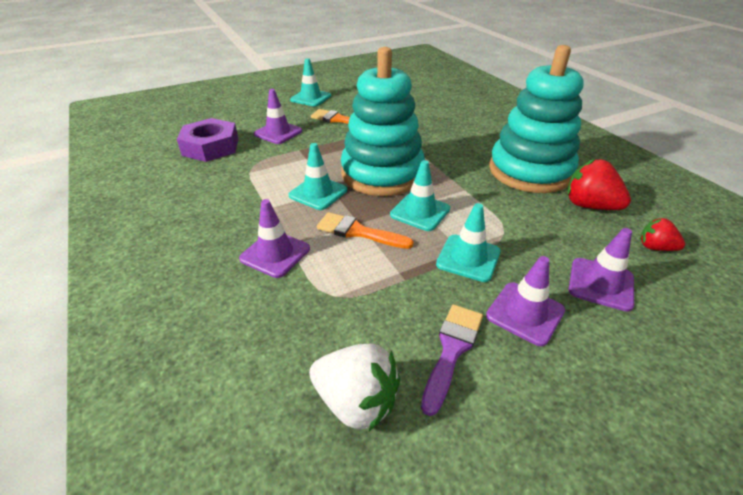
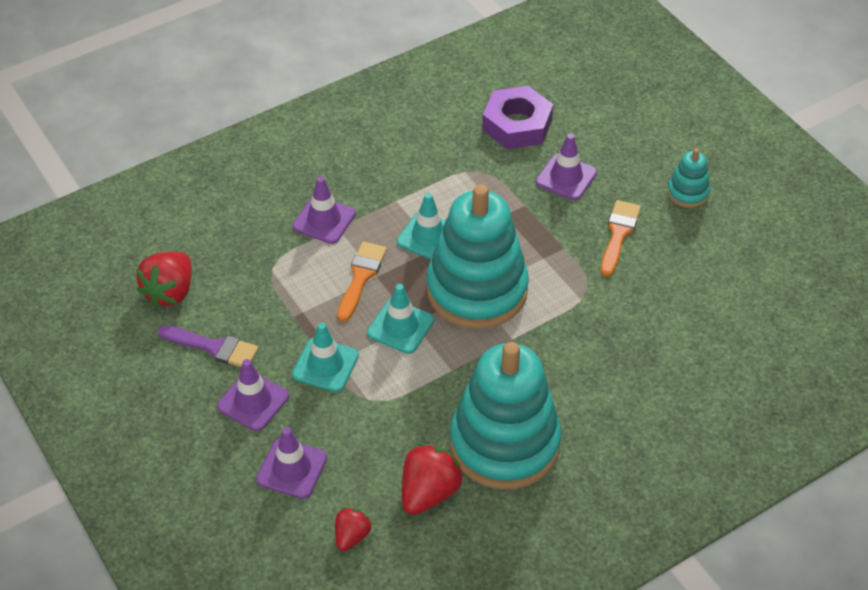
camera: 85 degrees right, 10 degrees up
turquoise traffic cone [290,58,331,106] -> turquoise stacking toy [667,148,710,208]
white strawberry [309,343,400,431] -> red strawberry [136,252,192,308]

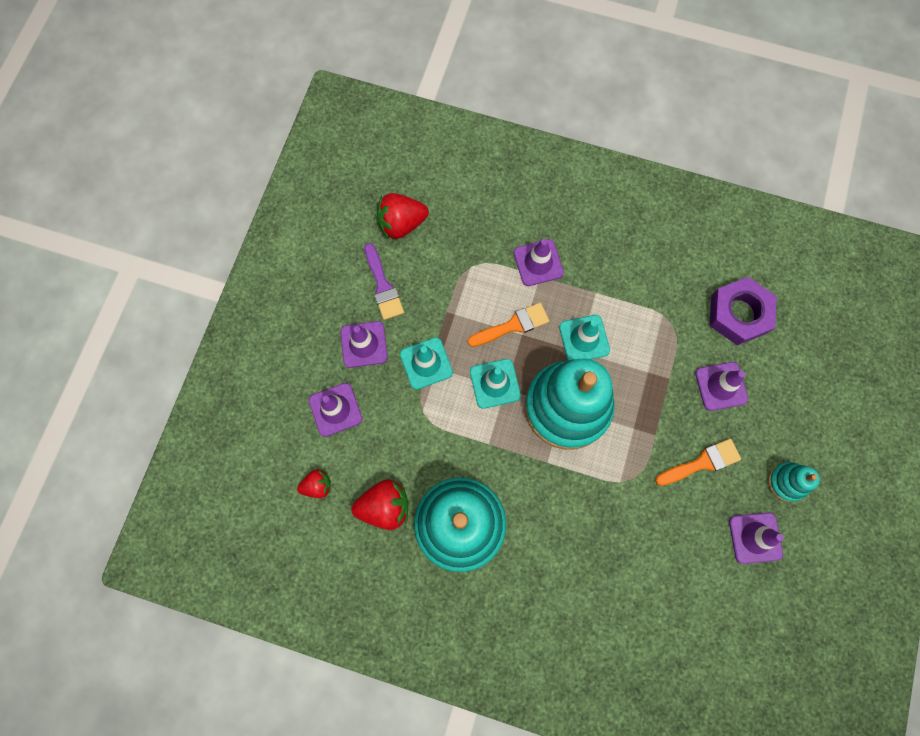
camera: 50 degrees right, 25 degrees up
none -> purple traffic cone [729,512,784,564]

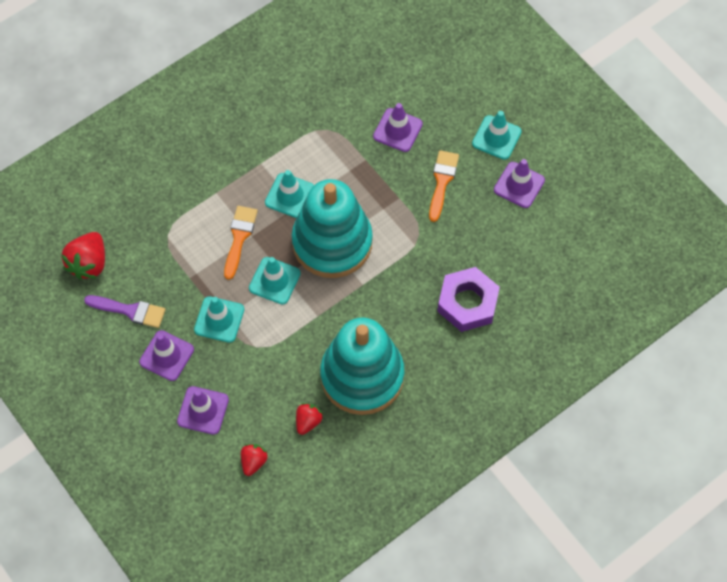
camera: 55 degrees left, 10 degrees down
red strawberry [351,479,409,530] -> red strawberry [296,403,323,435], size x0.60
purple traffic cone [514,239,564,286] -> none
purple nut [710,277,777,345] -> purple nut moved to [437,267,500,332]
turquoise stacking toy [768,462,820,502] -> turquoise traffic cone [472,111,522,160]

